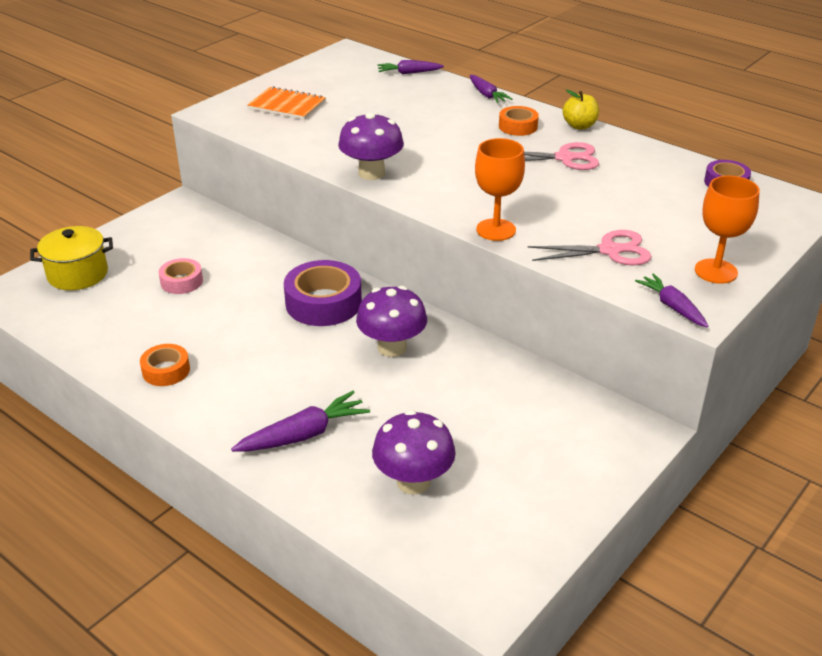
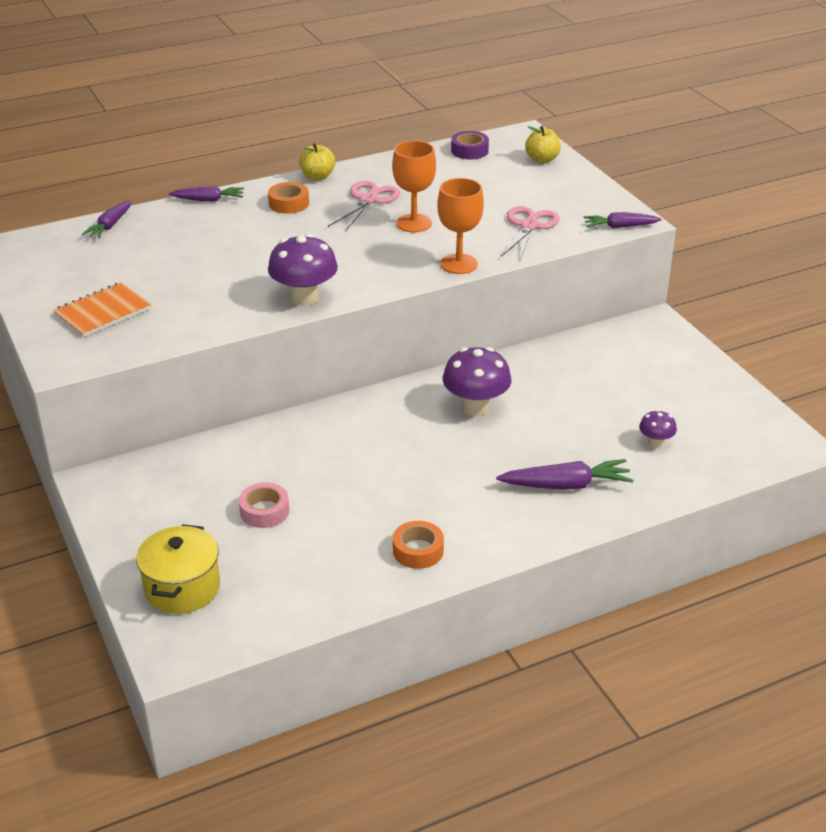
camera: 65 degrees left, 0 degrees up
purple carrot [231,391,370,452] -> purple carrot turned 90 degrees clockwise [496,459,634,490]
purple tape [284,260,362,326] -> none
purple mushroom [372,410,456,494] -> purple mushroom [639,410,677,448], size x0.52
orange goblet [695,176,760,284] -> orange goblet moved to [392,140,436,232]
none -> yellow apple [525,126,561,163]

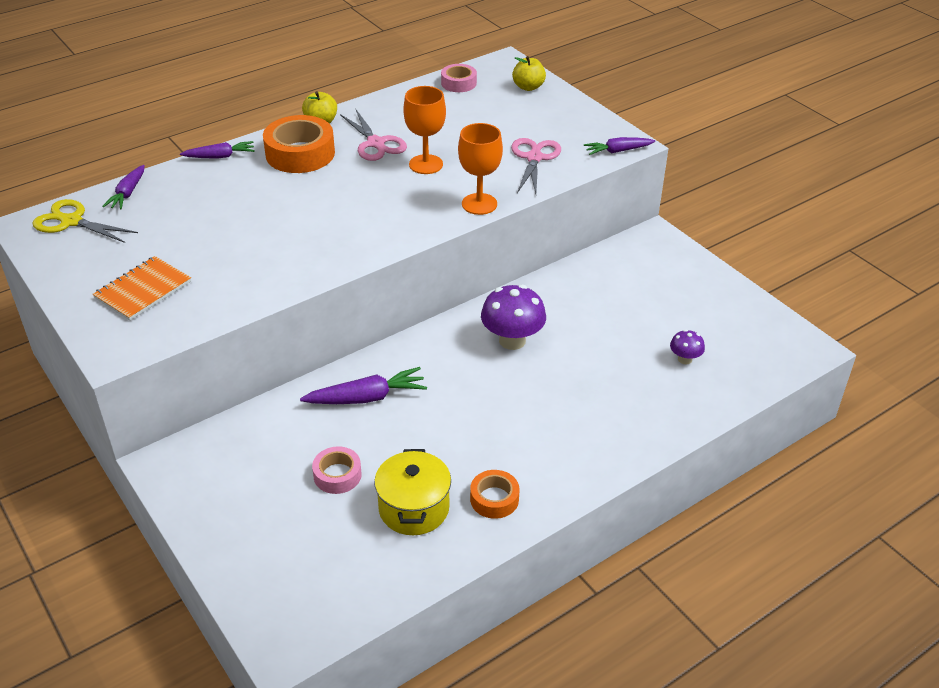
camera: 10 degrees left, 5 degrees up
yellow pot [136,524,220,614] -> yellow pot moved to [374,449,451,535]
orange tape [268,182,309,214] -> orange tape [263,115,335,173], size x1.77
purple mushroom [268,234,338,306] -> none
pink scissors [328,181,400,232] -> pink scissors turned 135 degrees clockwise [340,110,407,161]
purple tape [451,131,489,159] -> pink tape [441,64,477,92]
purple carrot [496,459,634,490] -> purple carrot moved to [300,367,427,404]
none -> yellow scissors [32,199,138,243]

